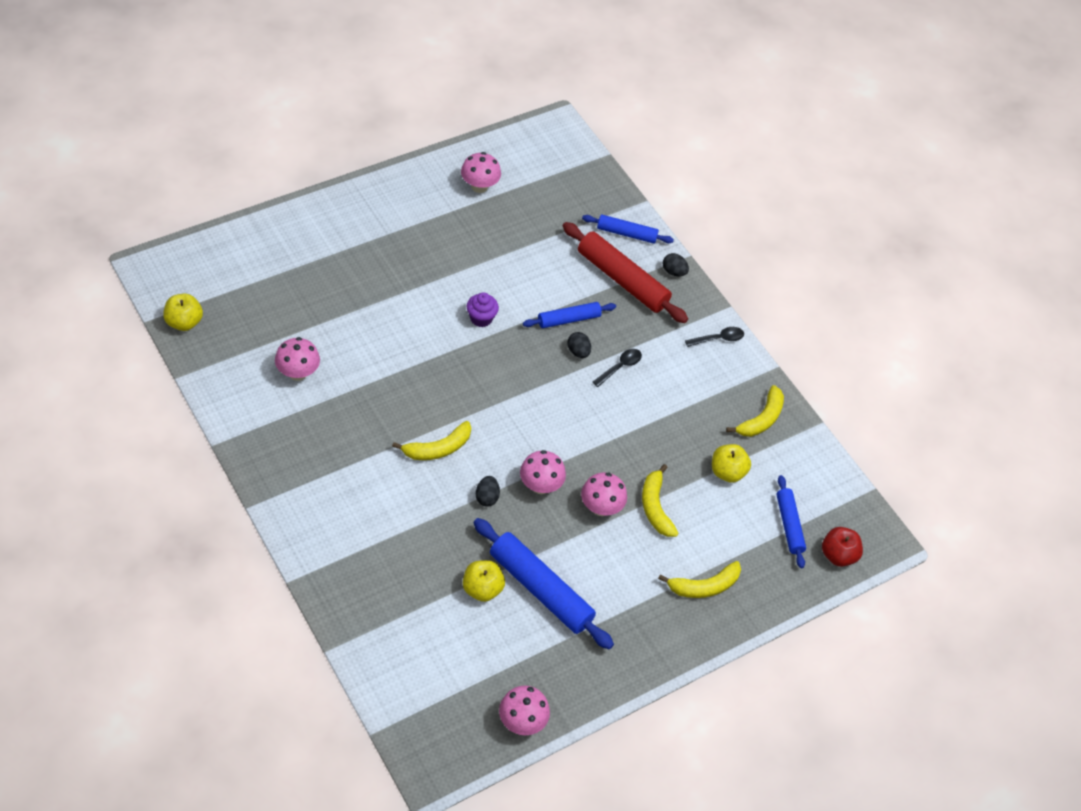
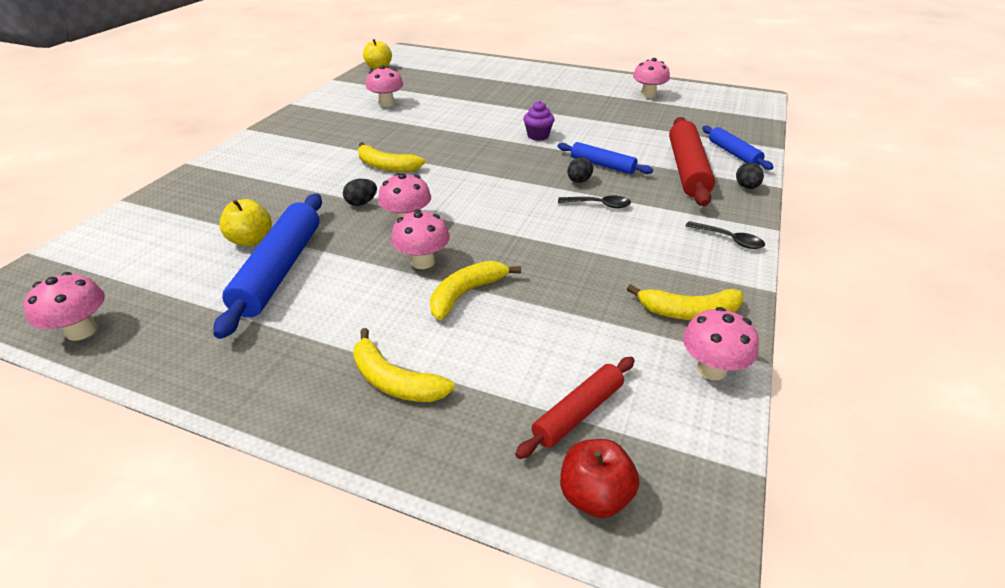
camera: 60 degrees right, 15 degrees down
yellow apple [712,444,751,483] -> none
blue rolling pin [776,475,806,568] -> red rolling pin [515,357,635,459]
none -> pink mushroom [683,307,759,380]

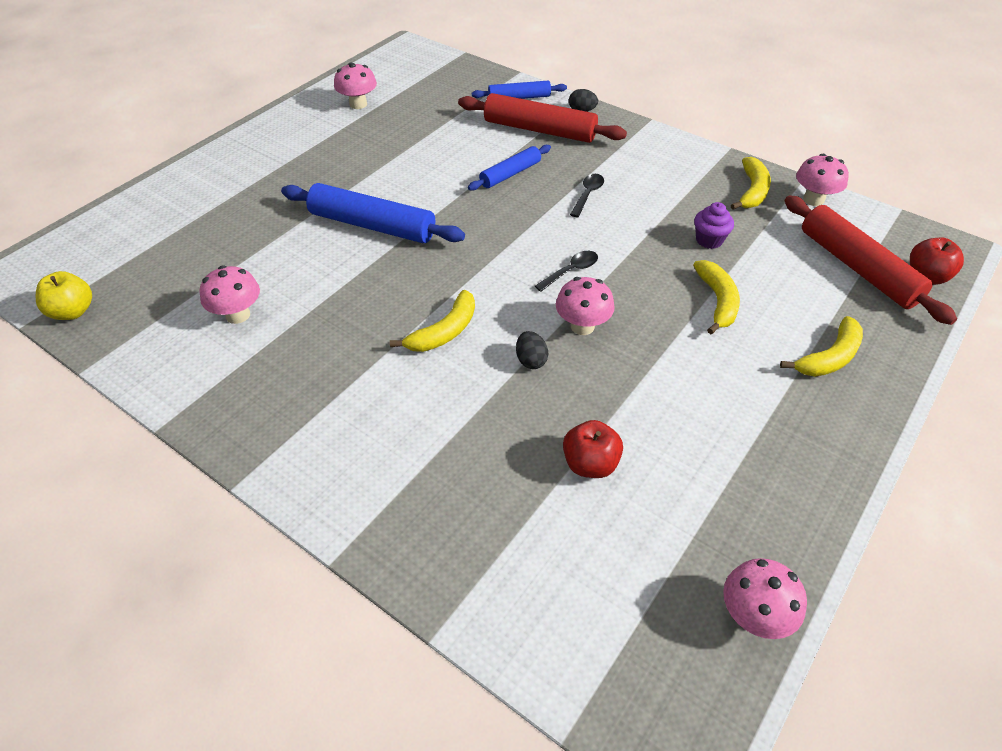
camera: 75 degrees left, 10 degrees up
blue rolling pin [213,194,322,339] -> blue rolling pin moved to [281,183,465,243]
yellow apple [219,199,272,246] -> red apple [563,420,623,478]
pink mushroom [391,209,450,269] -> none
yellow banana [430,260,521,320] -> yellow banana turned 150 degrees counterclockwise [693,260,740,334]
red rolling pin [515,357,635,459] -> red rolling pin [785,195,957,325], size x1.72
purple cupcake [523,101,554,141] -> purple cupcake moved to [694,202,734,249]
black egg [567,157,593,183] -> none
black spoon [686,221,765,249] -> black spoon moved to [535,251,598,292]

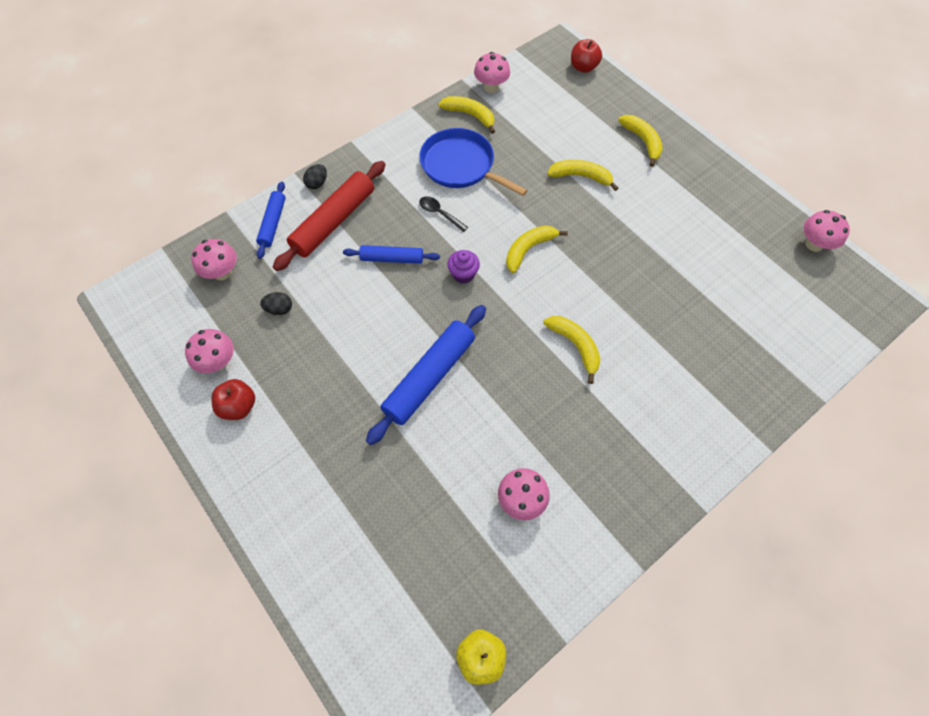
camera: 75 degrees left, 15 degrees up
blue rolling pin [468,145,551,191] -> blue rolling pin turned 60 degrees counterclockwise [343,245,440,264]
black egg [516,331,548,369] -> black egg moved to [260,292,292,315]
black spoon [535,251,598,292] -> yellow banana [506,225,568,273]
pink mushroom [556,277,615,335] -> pink mushroom moved to [191,239,237,280]
red apple [563,420,623,478] -> red apple moved to [211,379,255,420]
purple cupcake [694,202,734,249] -> purple cupcake moved to [447,250,480,284]
red rolling pin [785,195,957,325] -> none
none -> blue pan [419,128,528,196]

